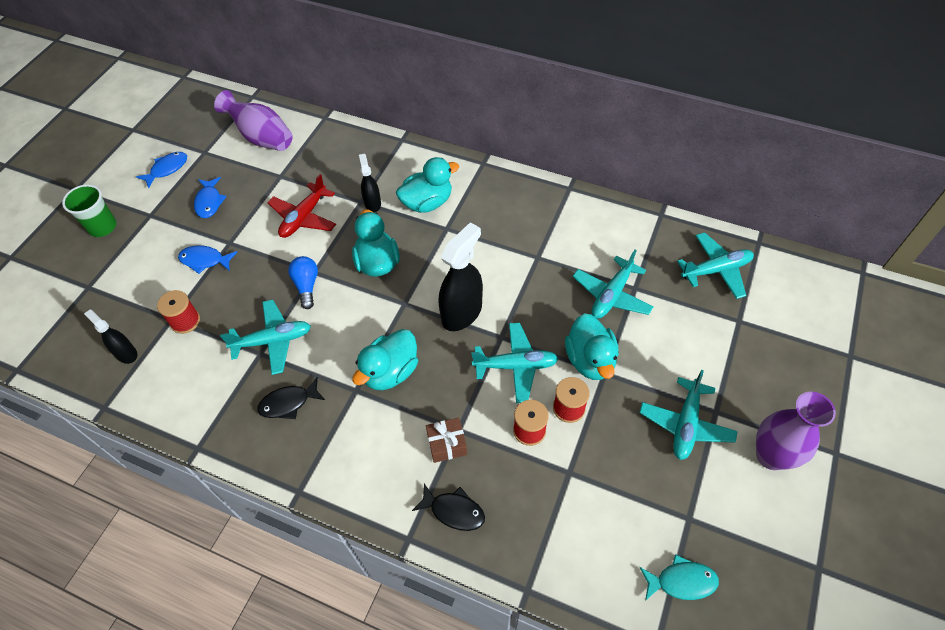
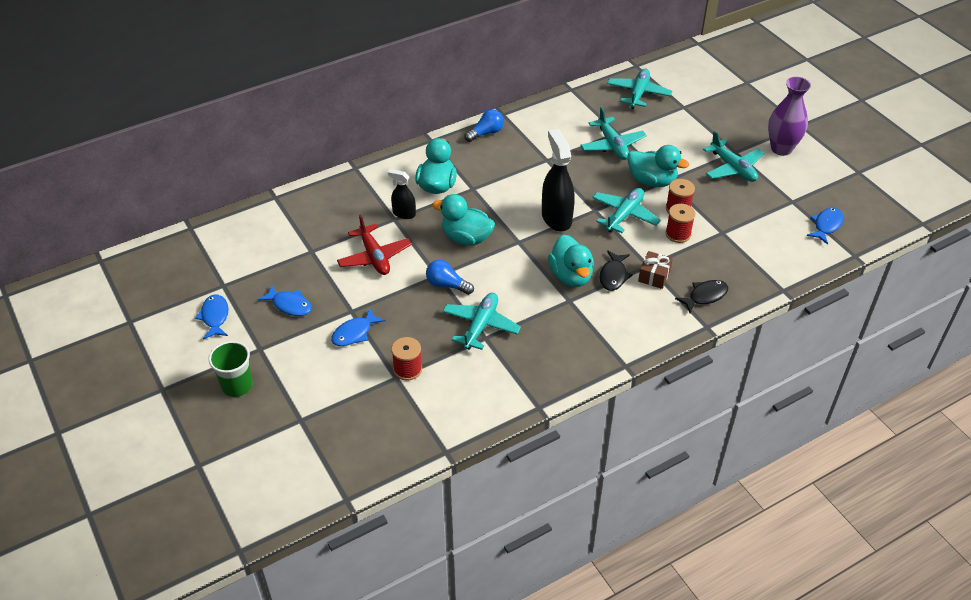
camera: 55 degrees left, 10 degrees down
black spray bottle [84,310,137,364] -> none
purple vase [214,90,293,151] -> none
black fish [257,377,325,419] -> black fish moved to [600,251,633,291]
turquoise fish [639,554,719,601] -> blue fish [807,208,844,244]
none -> blue light bulb [464,110,504,142]

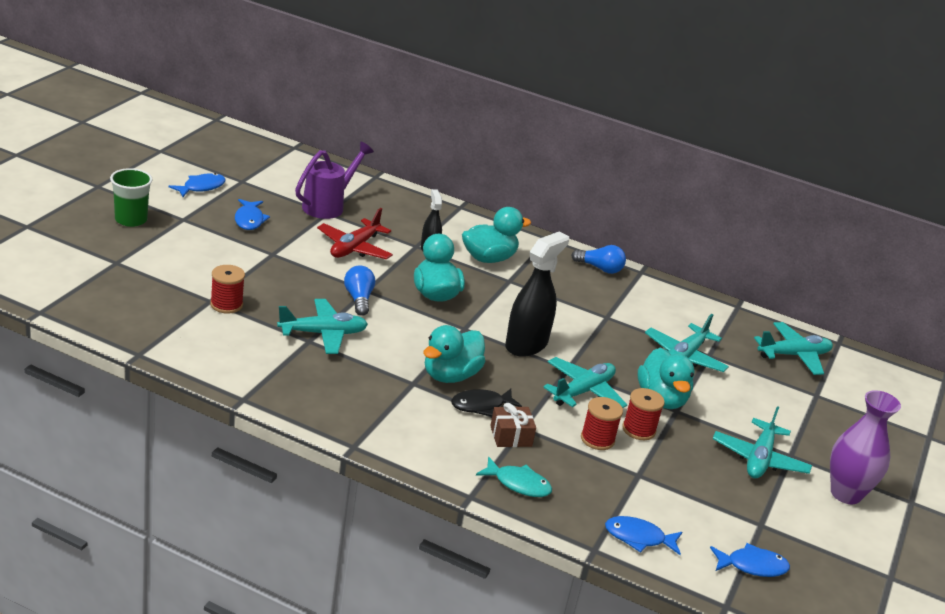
camera: 50 degrees right, 15 degrees down
blue fish [331,308,385,346] -> blue fish moved to [605,516,682,555]
turquoise plane [592,188,661,233] -> turquoise plane turned 45 degrees counterclockwise [543,357,627,408]
black fish [675,280,728,313] -> turquoise fish [476,456,552,497]
none -> purple watering can [295,141,374,219]

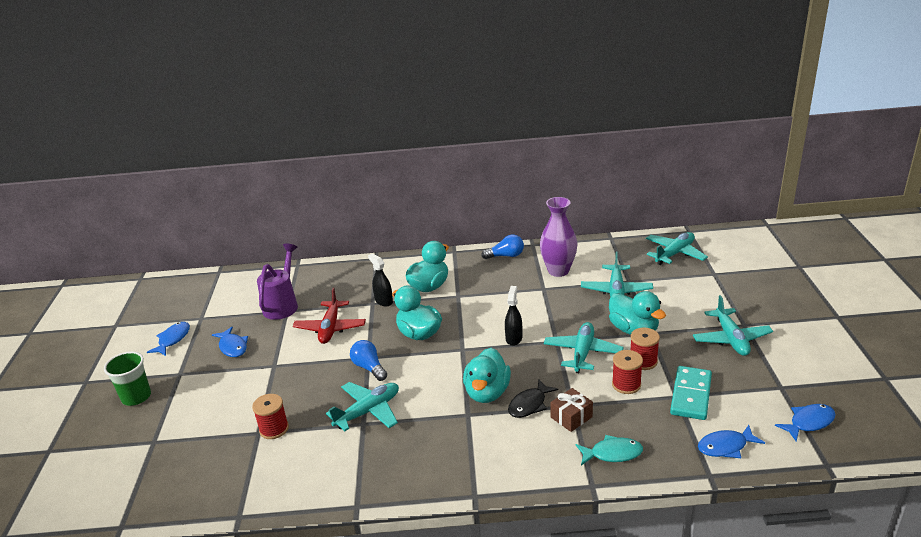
camera: 20 degrees left, 0 degrees up
black spray bottle [505,231,569,357] -> black spray bottle [505,286,522,346], size x0.56
purple vase [830,390,901,504] -> purple vase moved to [540,197,578,277]
none -> turquoise domino [670,366,712,420]

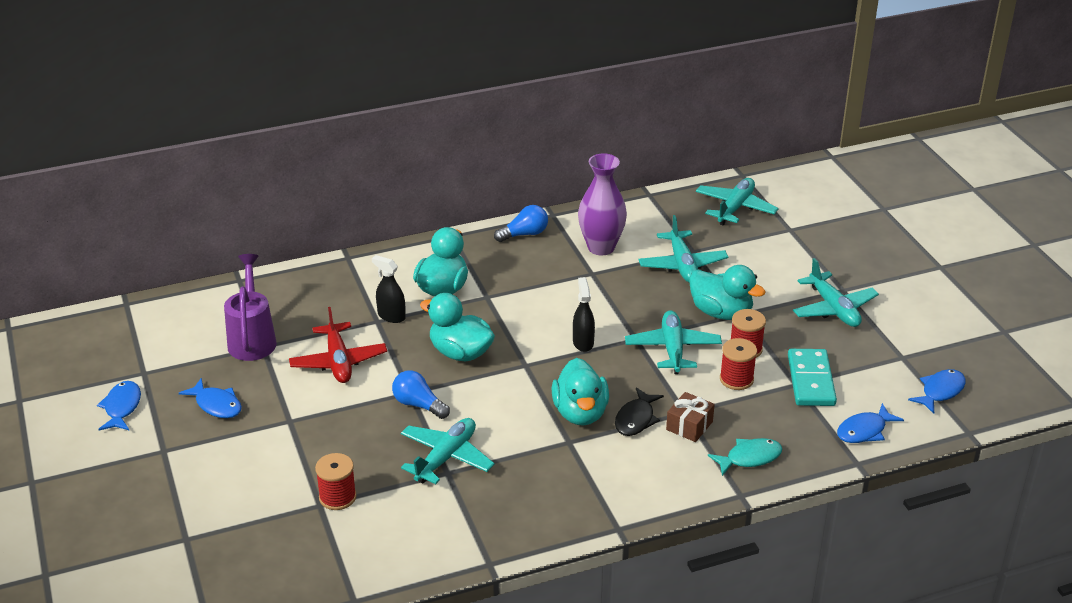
camera: 20 degrees left, 5 degrees up
green cup [104,351,151,406] -> none

